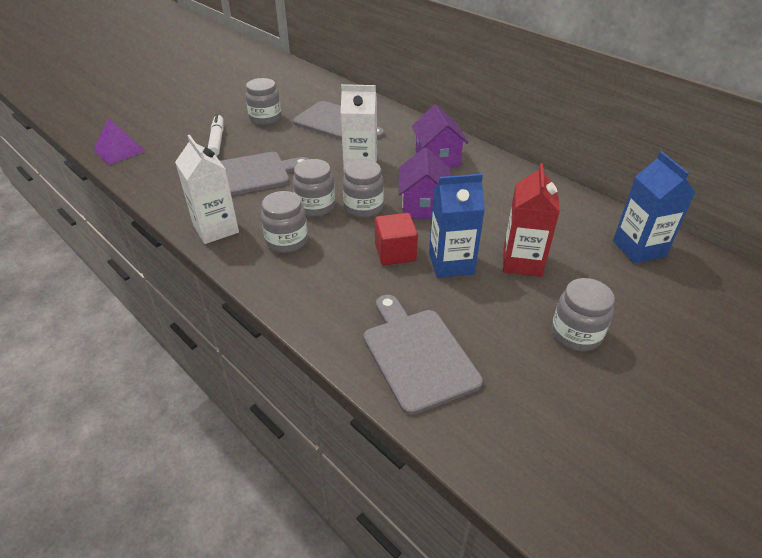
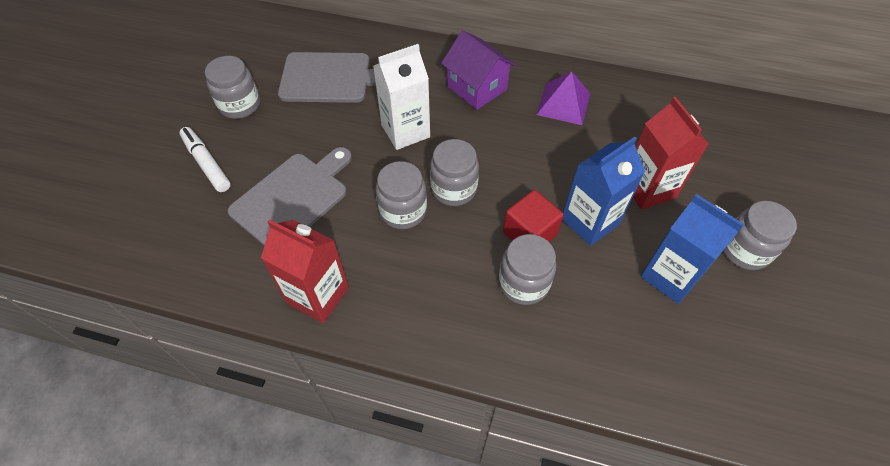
camera: 30 degrees left, 15 degrees up
purple pyramid [94,118,145,165] -> purple pyramid moved to [536,71,590,125]
white carton [175,135,239,244] -> red carton [261,219,349,323]
grey jar [261,191,308,253] -> grey jar moved to [499,234,556,305]
grey cutting board [364,295,483,415] -> none
purple house [399,147,451,219] -> none
blue carton [613,151,696,264] -> blue carton moved to [641,194,744,304]

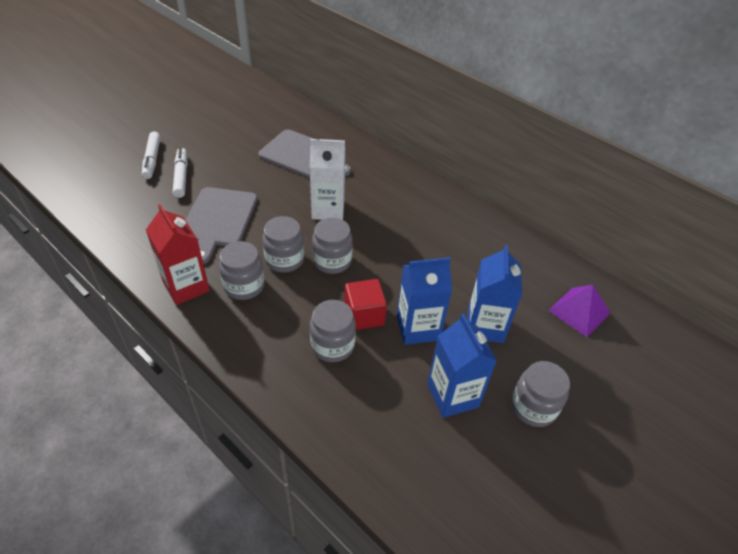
camera: 25 degrees right, 10 degrees down
grey jar [205,56,260,119] -> grey jar moved to [219,241,265,300]
grey cutting board [227,147,352,246] -> grey cutting board turned 120 degrees clockwise [186,187,257,264]
purple house [441,30,516,110] -> none
purple pyramid [536,71,590,125] -> purple pyramid moved to [548,285,610,337]
red carton [633,97,709,210] -> blue carton [467,245,522,343]
none -> white marker [142,131,161,179]

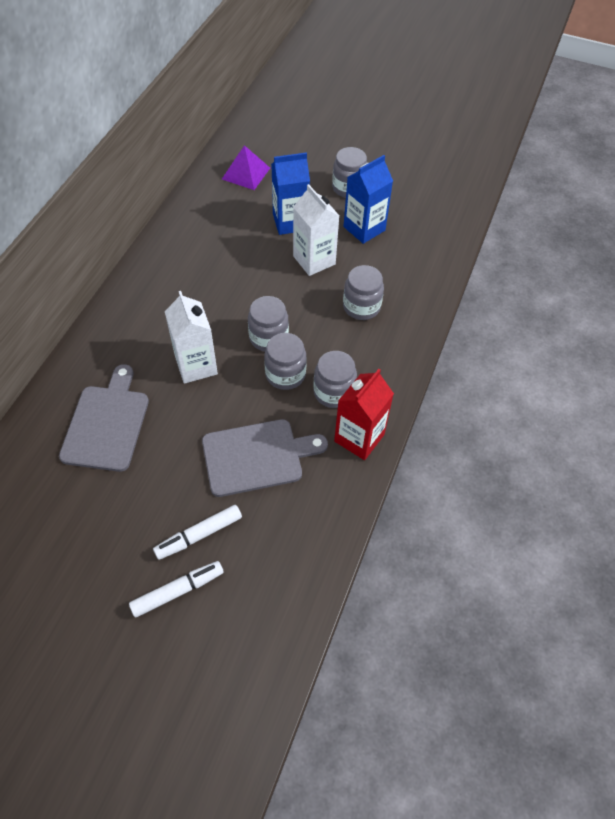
camera: 110 degrees left, 10 degrees up
red cube [344,279,387,330] -> none
blue carton [397,257,452,345] -> white carton [293,184,339,276]

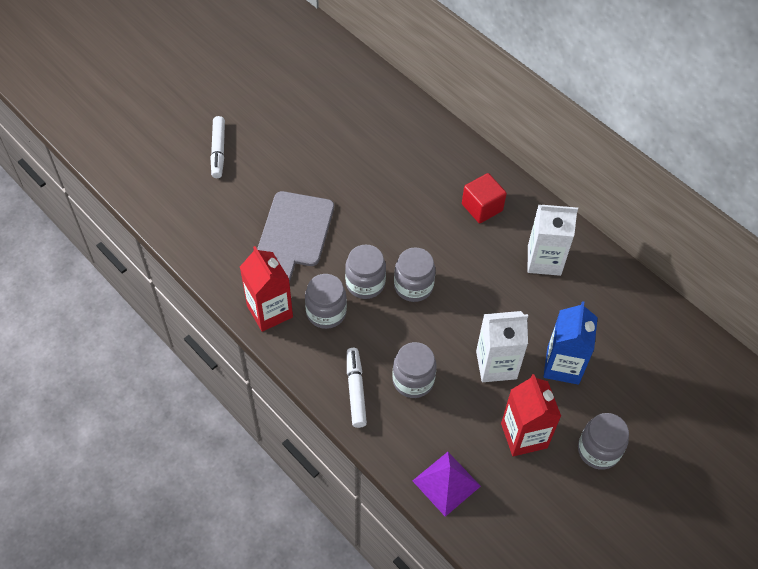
camera: 115 degrees right, 0 degrees up
grey cutting board [59,364,149,472] -> none
white marker [153,505,242,560] -> white marker moved to [347,348,367,428]
white carton [165,291,218,384] -> white carton moved to [528,205,578,276]
purple pyramid [222,145,270,190] -> purple pyramid moved to [413,452,481,517]
blue carton [343,155,393,244] -> red carton [501,374,561,456]
none -> red cube [462,173,507,223]

